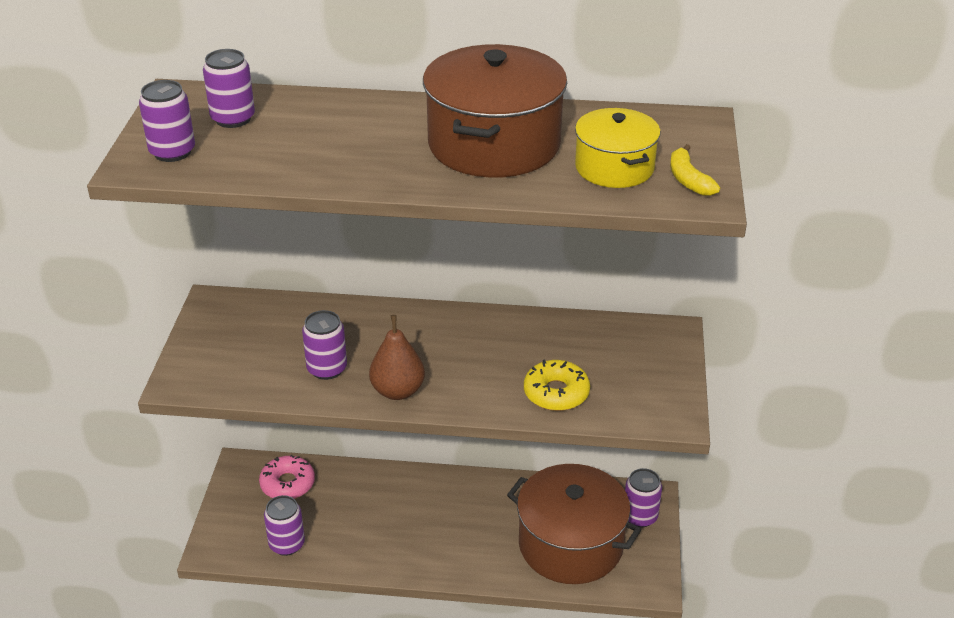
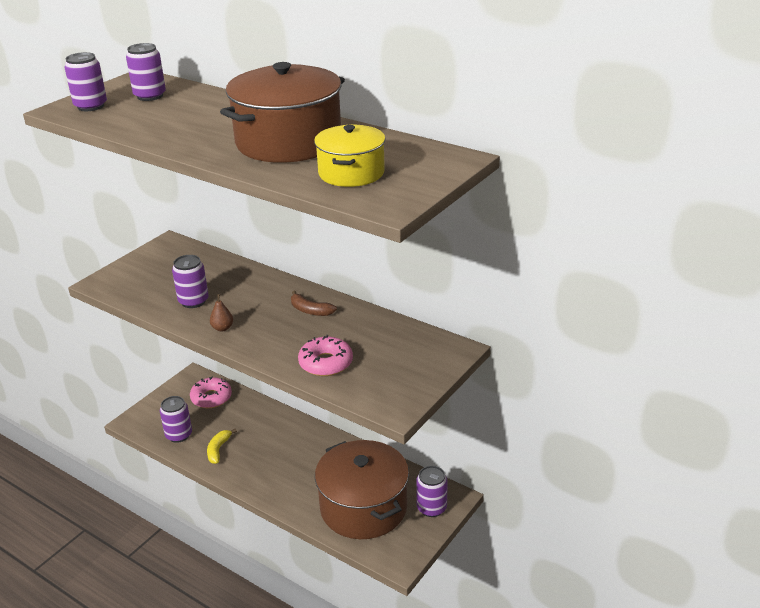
camera: 30 degrees right, 5 degrees down
brown pear [369,315,425,400] -> brown pear [210,294,233,332], size x0.54
yellow donut [524,360,590,411] -> pink donut [298,335,353,376]
yellow banana [670,144,720,196] -> yellow banana moved to [207,428,237,464]
none -> brown banana [291,291,337,316]

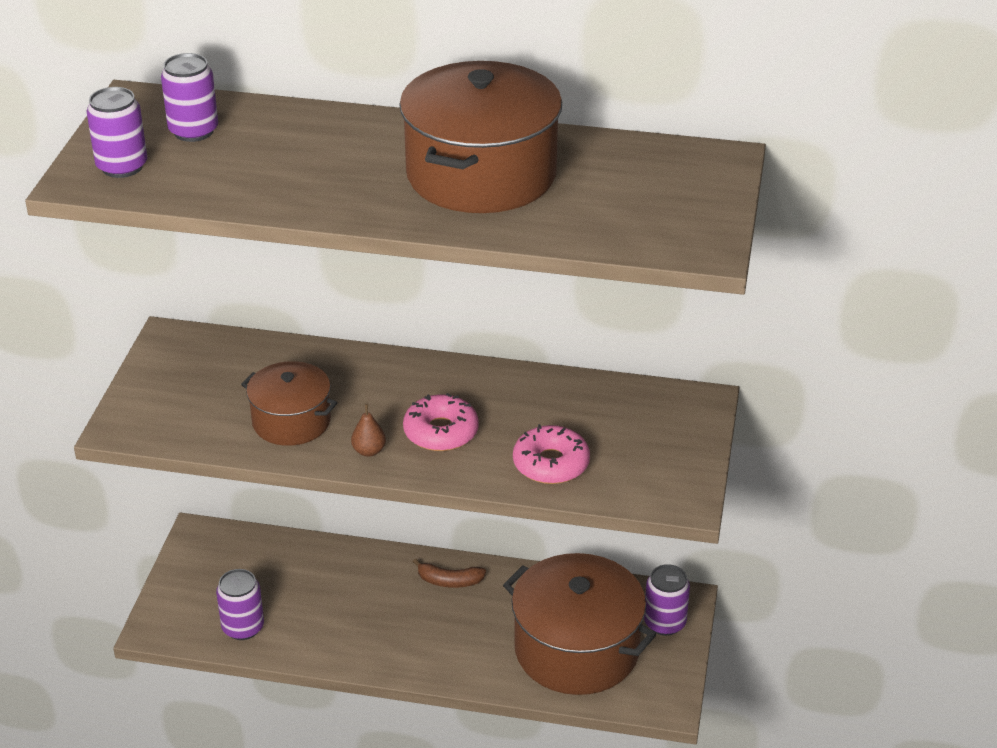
camera: 25 degrees left, 5 degrees up
purple can [172,255,209,308] -> brown pot [241,361,337,446]
pink donut [190,376,232,408] -> pink donut moved to [403,393,479,451]
yellow banana [207,428,237,464] -> none
brown banana [291,291,337,316] -> brown banana moved to [413,559,486,588]
yellow pot [314,125,385,187] -> none

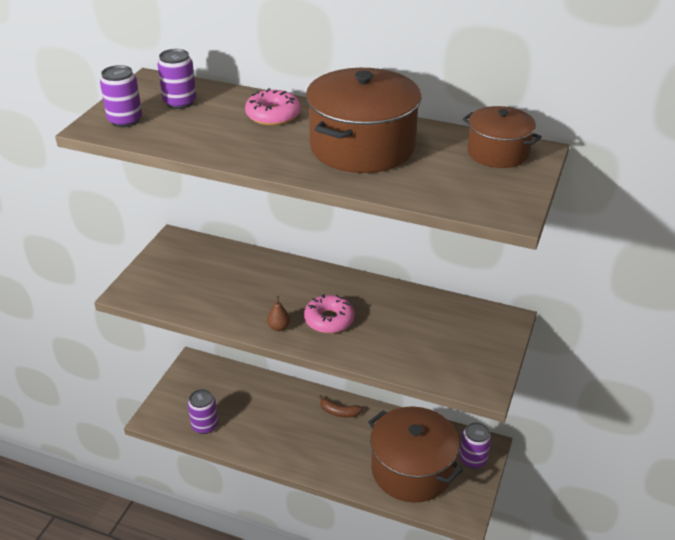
camera: 10 degrees right, 0 degrees up
brown pot [241,361,337,446] -> brown pot moved to [463,106,542,168]
pink donut [513,424,590,484] -> pink donut moved to [245,88,300,126]

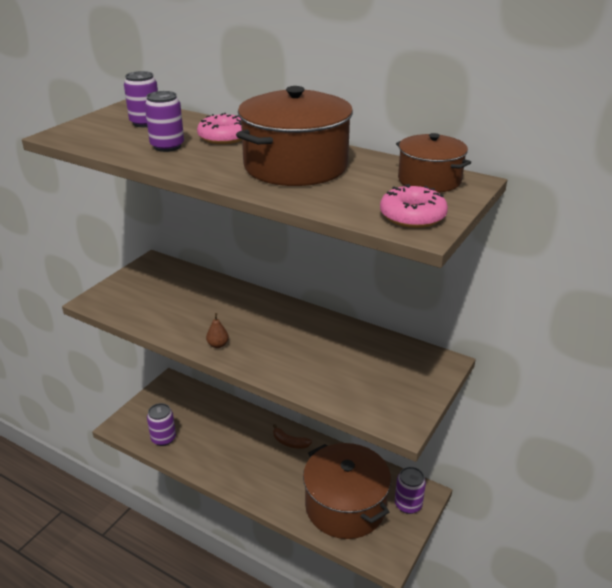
camera: 10 degrees right, 5 degrees down
purple can [100,65,142,127] -> purple can moved to [145,91,184,152]
pink donut [304,294,355,333] -> pink donut moved to [380,184,448,228]

